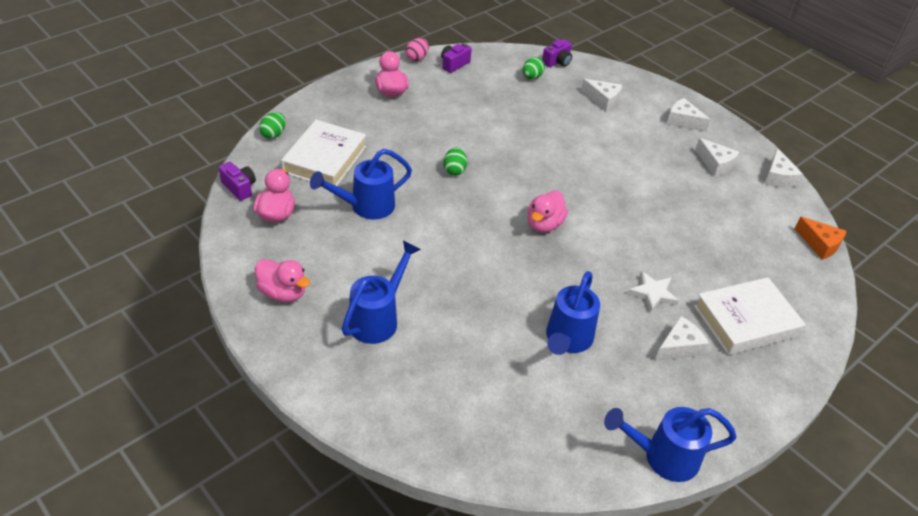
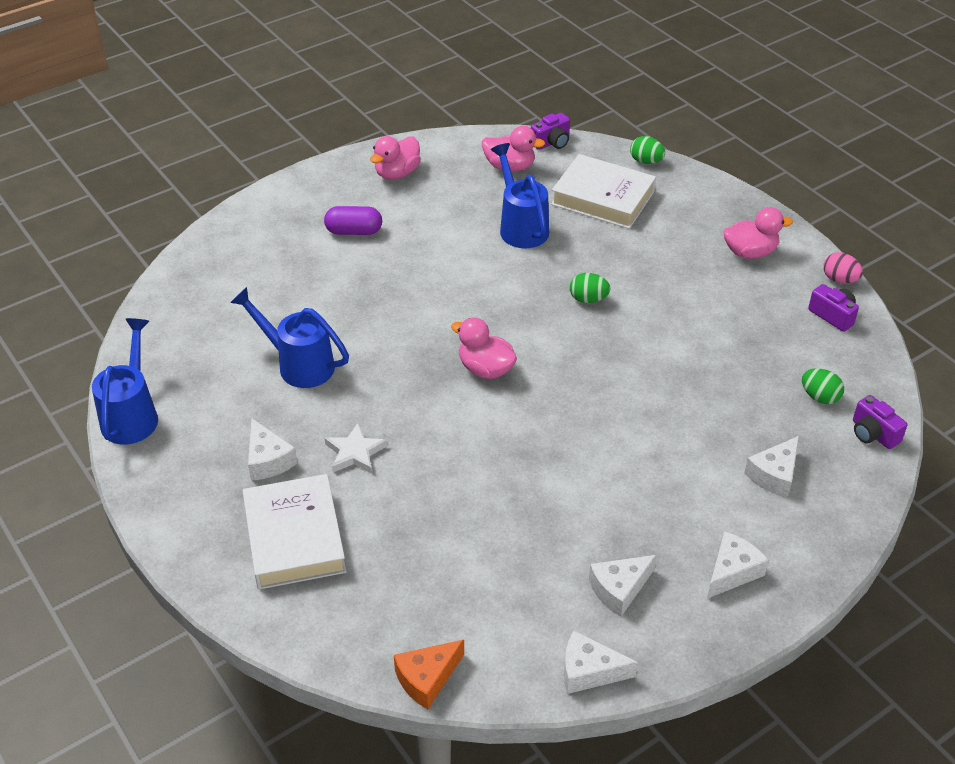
camera: 100 degrees right, 0 degrees up
blue watering can [342,240,421,344] -> purple capsule [324,206,382,235]

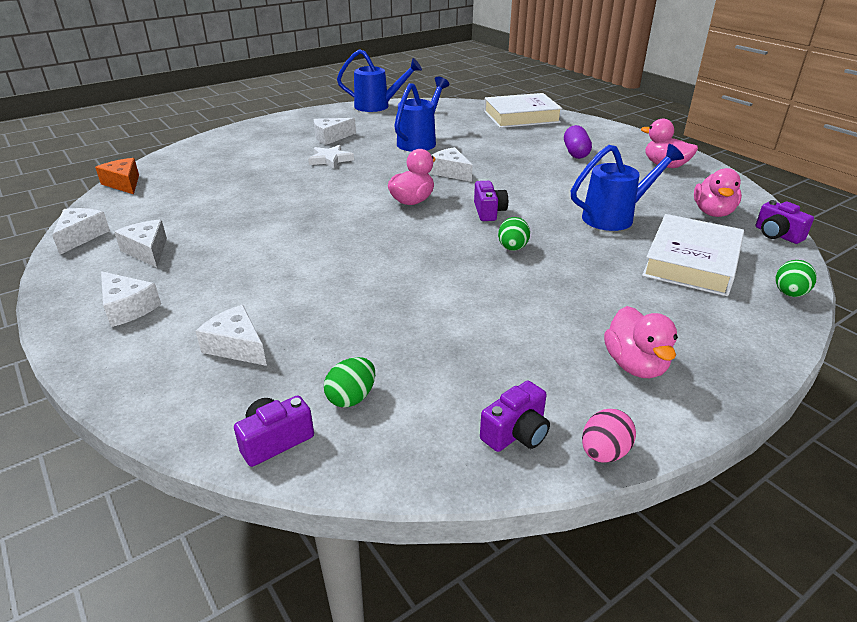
camera: 90 degrees right, 10 degrees down
white book [242,474,346,590] -> white book moved to [484,93,563,128]
none -> white cheese [429,147,473,182]
none -> purple camera [474,181,508,221]

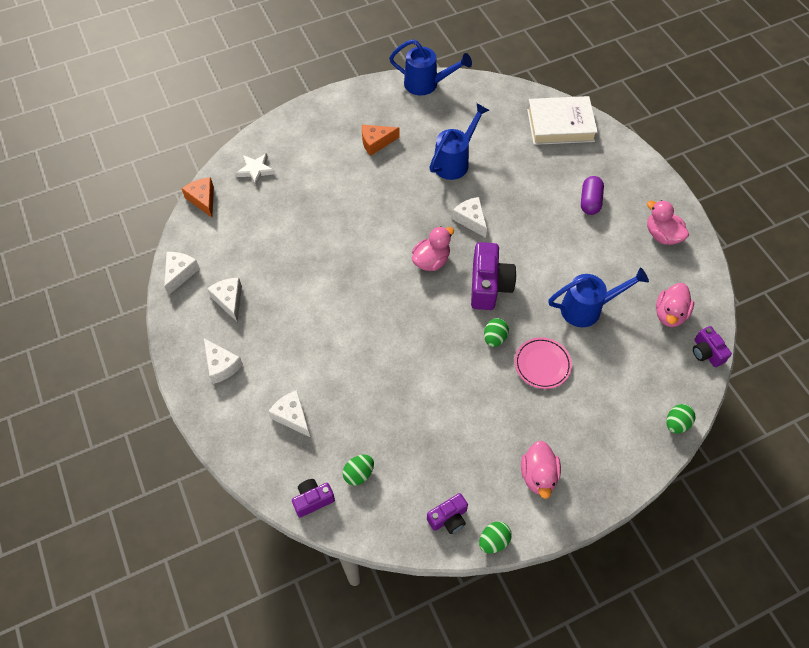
camera: 10 degrees right, 25 degrees up
white star [308,145,354,169] -> white star moved to [235,153,275,186]
white cheese [314,118,356,145] -> orange cheese [362,125,399,156]
purple camera [474,181,508,221] -> purple camera [471,242,516,310], size x1.73
pink egg [582,409,636,463] -> green egg [479,521,512,554]
white book [642,214,744,296] -> none
none -> pink plate [515,337,572,389]

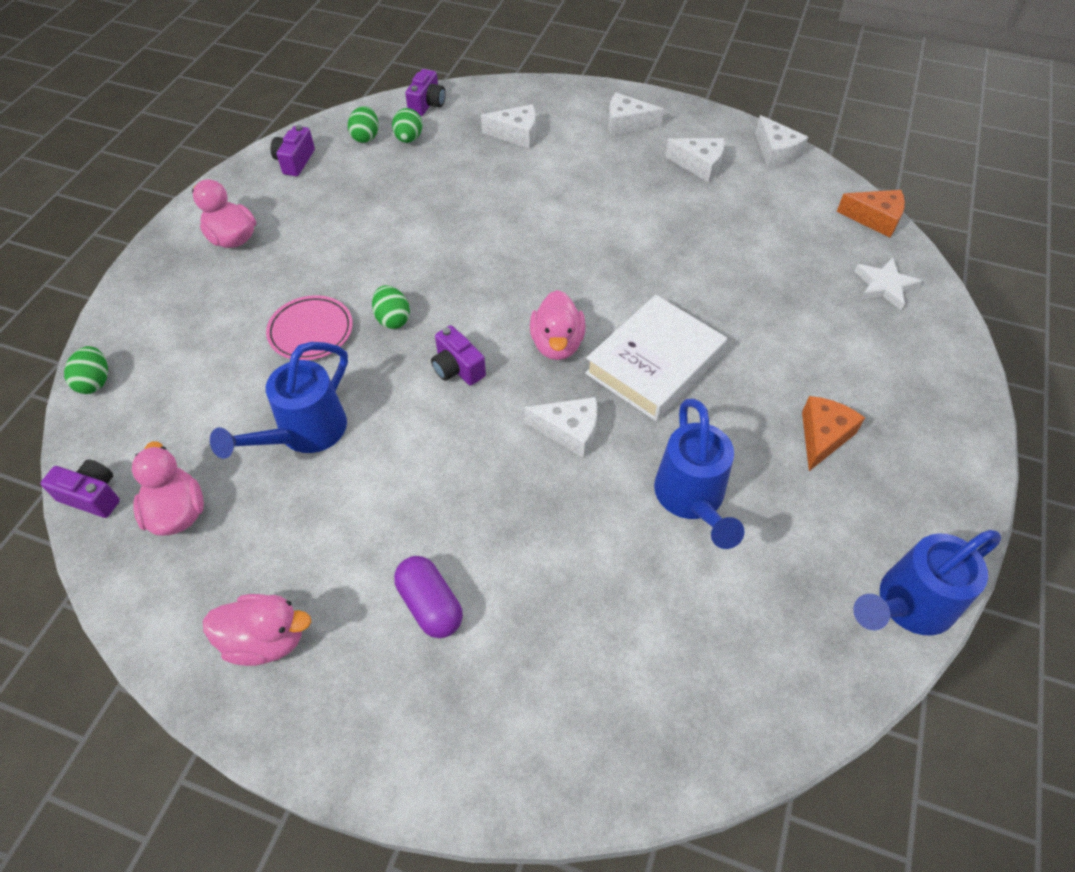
camera: 135 degrees right, 5 degrees down
purple camera [471,242,516,310] -> purple camera [431,325,486,385], size x0.58
green egg [479,521,512,554] -> green egg moved to [348,106,378,143]
white book [527,96,598,145] -> white book moved to [585,295,727,421]

